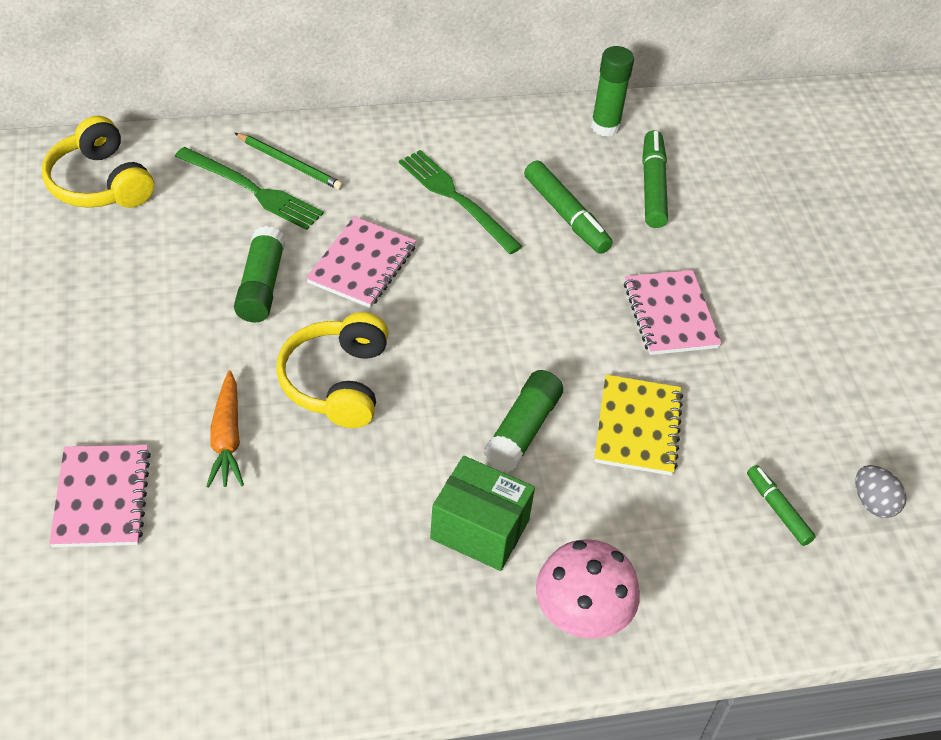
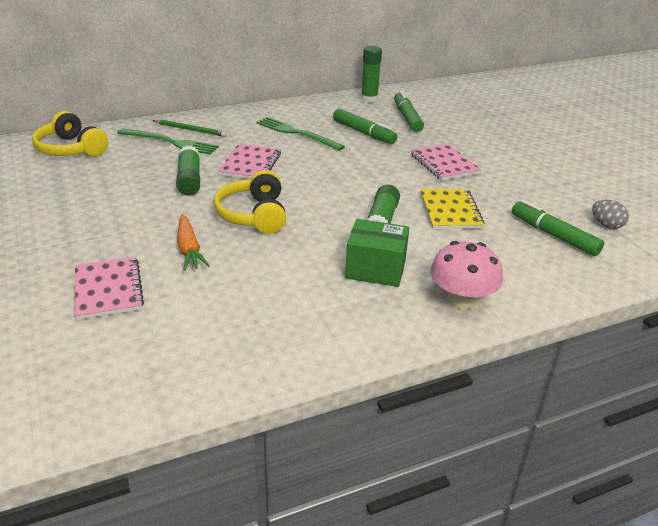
camera: 10 degrees left, 15 degrees down
green marker [747,465,816,546] -> green marker [512,200,604,256], size x1.60

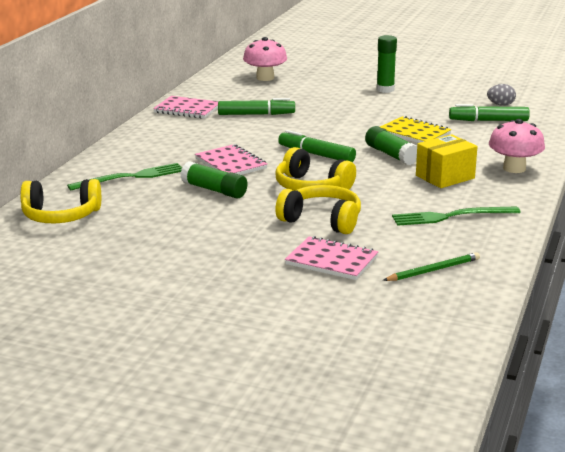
camera: 45 degrees left, 10 degrees down
green pencil [152,119,227,137] -> green pencil moved to [383,252,480,281]
orange carrot [177,214,210,271] -> yellow headphones [275,185,361,234]
green fork [257,117,345,151] -> green fork moved to [392,206,521,226]
green box [345,219,409,287] -> yellow box [416,134,478,188]
green glue stick [361,46,382,103] -> green glue stick moved to [377,35,397,93]
green marker [394,91,424,132] -> green marker moved to [278,130,356,162]
pink notebook [411,144,481,181] -> pink notebook moved to [153,96,218,119]
none -> pink mushroom [243,37,287,81]

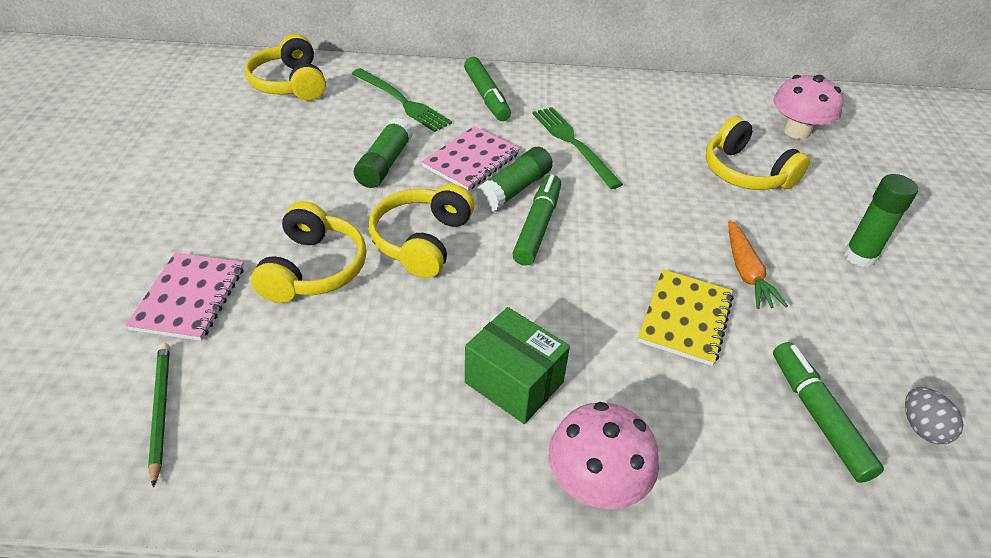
camera: 70 degrees right, 20 degrees up
pink notebook [153,96,218,119] -> none
green marker [218,98,295,115] -> green marker moved to [464,57,511,121]
green glue stick [365,126,417,165] -> green glue stick moved to [476,147,553,212]
green pencil [383,252,480,281] -> green pencil turned 150 degrees counterclockwise [148,343,170,488]
green fork [392,206,521,226] -> green fork moved to [532,107,623,189]
yellow box [416,134,478,188] -> green box [465,307,570,424]
none -> yellow headphones [706,116,810,190]
none -> orange carrot [728,220,788,309]

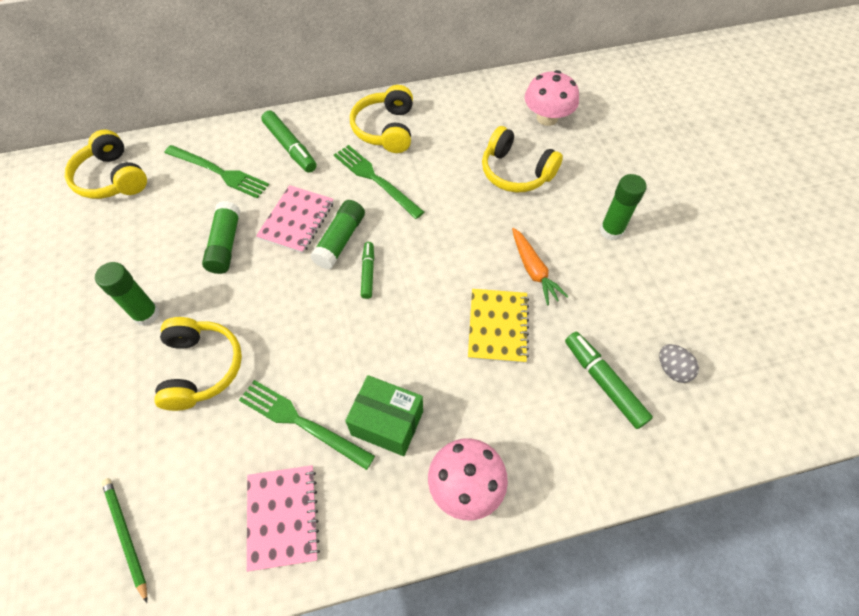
camera: 15 degrees left, 15 degrees up
pink notebook [125,252,244,341] -> pink notebook moved to [247,465,320,572]
yellow headphones [369,184,474,278] -> yellow headphones moved to [350,85,413,153]
green marker [512,174,561,266] -> green marker [361,242,374,299], size x0.63
none -> green glue stick [95,262,159,326]
none -> green fork [239,380,375,470]

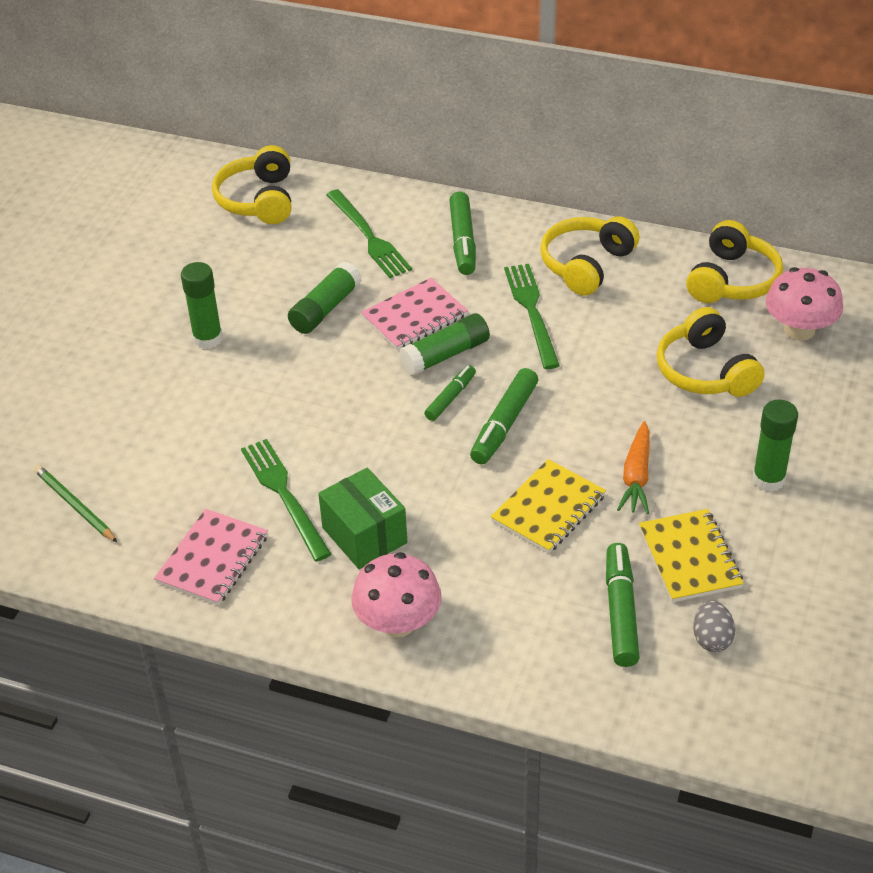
camera: 35 degrees right, 15 degrees down
green pencil [101,478,147,603] -> green pencil turned 45 degrees counterclockwise [34,465,118,543]
yellow headphones [154,317,242,411] -> yellow headphones moved to [686,220,783,303]
none -> green marker [470,368,538,464]
none -> yellow notebook [639,509,744,602]

